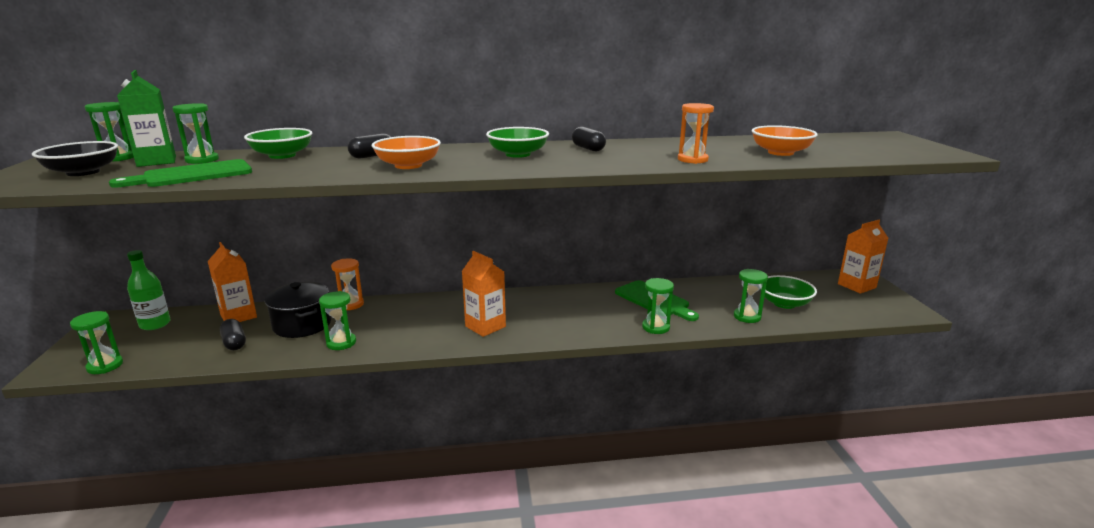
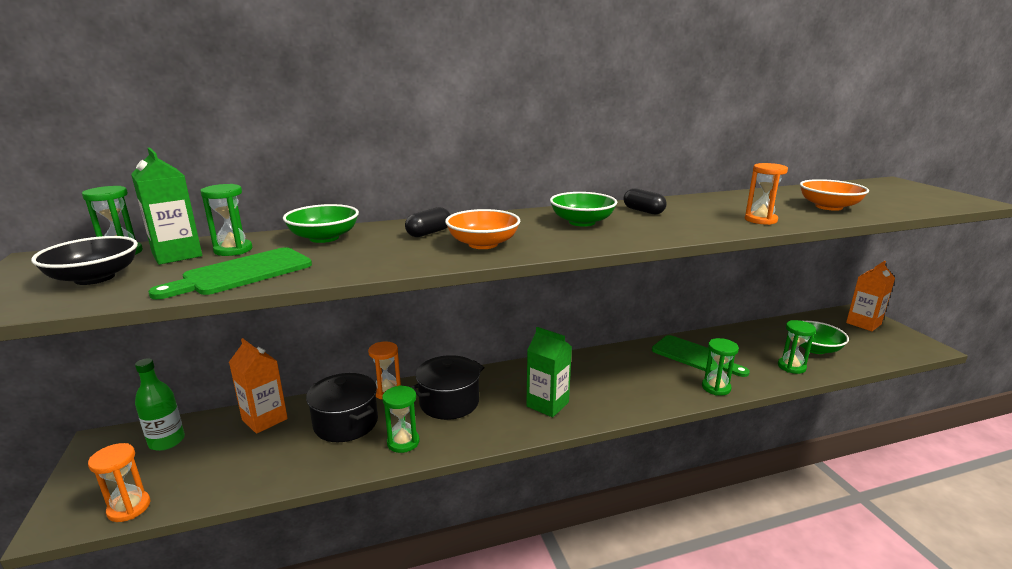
camera: 10 degrees left, 0 degrees up
green hourglass [70,311,123,374] -> orange hourglass [88,443,150,522]
black capsule [220,319,246,350] -> none
orange carton [462,251,506,337] -> green carton [526,327,572,417]
none -> black pot [411,355,485,420]

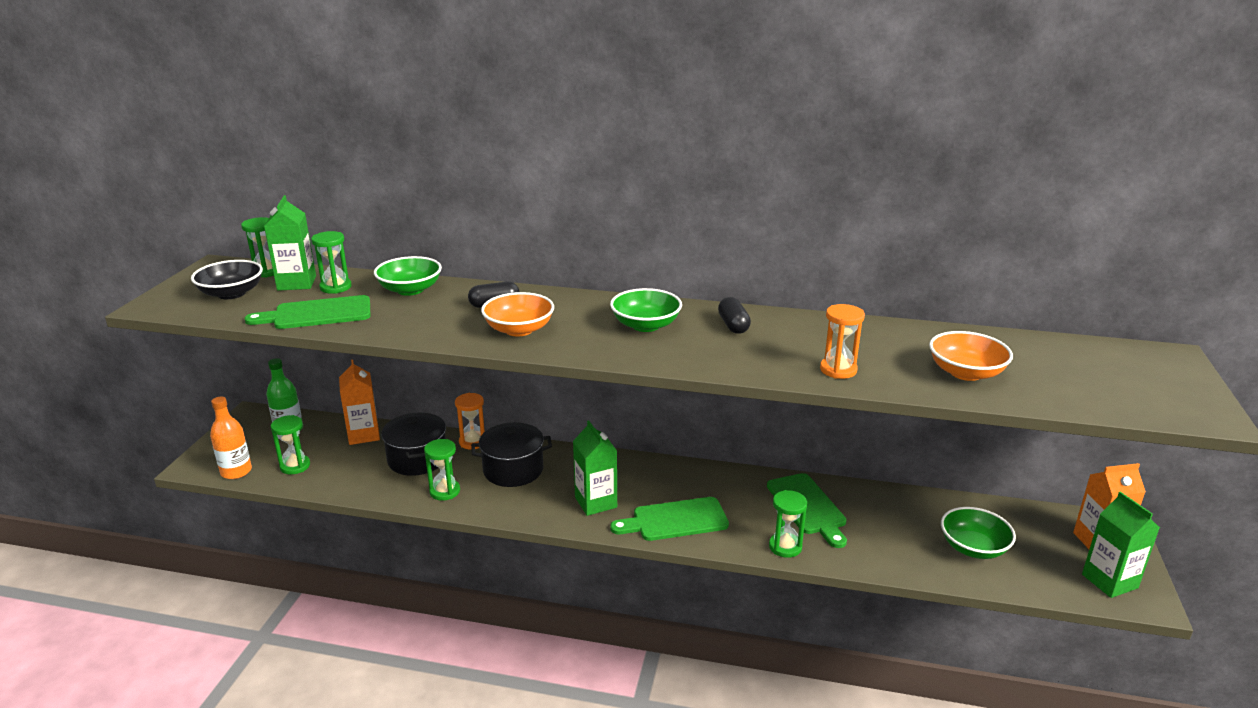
camera: 30 degrees right, 5 degrees up
orange hourglass [88,443,150,522] -> orange bottle [210,397,252,479]
green hourglass [778,320,816,374] -> green hourglass moved to [271,415,310,475]
none -> green cutting board [610,497,729,541]
none -> green carton [1082,491,1160,598]

